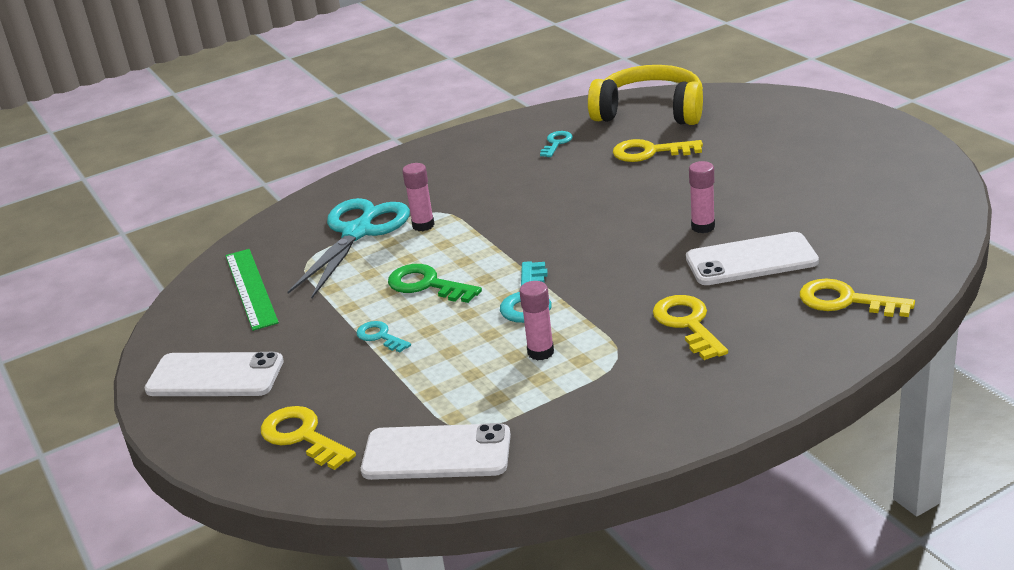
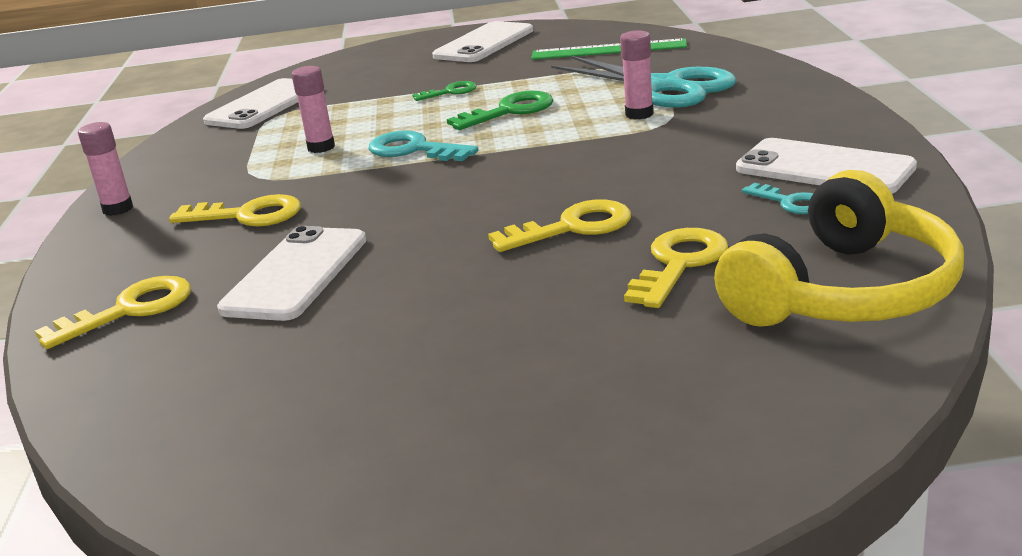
camera: 115 degrees right, 5 degrees down
yellow key [261,406,356,470] -> yellow key moved to [488,199,631,252]
turquoise key [356,321,411,353] -> green key [412,81,477,101]
pink glue stick [689,161,715,233] -> pink glue stick moved to [78,122,133,216]
none -> white phone [736,138,917,194]

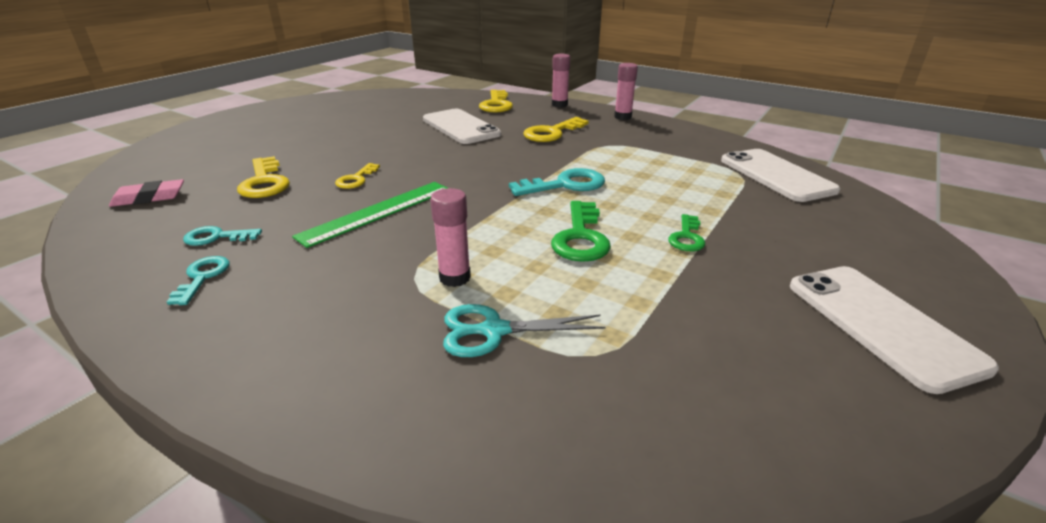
camera: 125 degrees right, 5 degrees up
pink glue stick [292,66,335,153] -> pink glue stick moved to [552,54,570,107]
yellow key [488,199,631,252] -> yellow key [335,163,380,189], size x0.62
green ruler [531,38,687,60] -> green ruler moved to [292,182,447,248]
turquoise scissors [551,56,736,108] -> turquoise scissors [443,304,606,357], size x0.57
yellow headphones [714,170,964,327] -> pink eraser [109,179,184,207]
white phone [736,138,917,194] -> turquoise key [167,256,230,305]

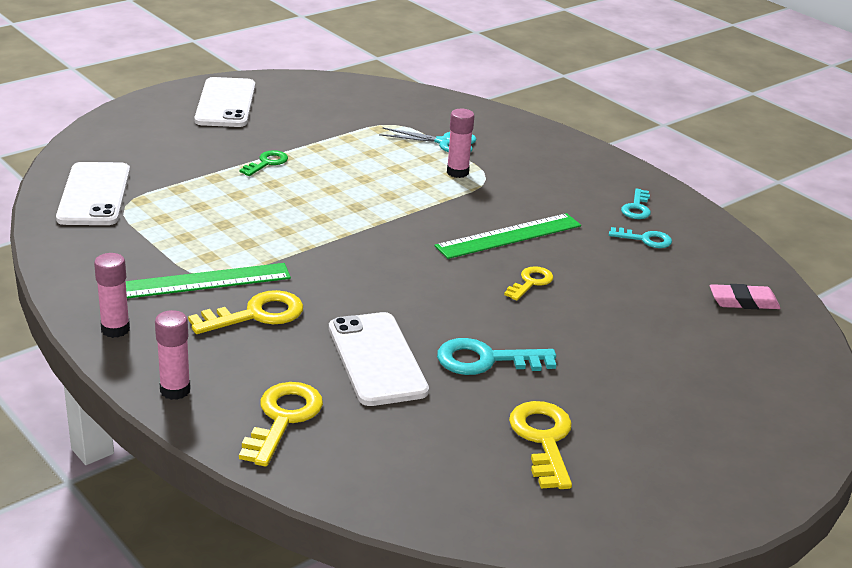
camera: 165 degrees left, 0 degrees up
yellow key [237,156,290,198] -> yellow key moved to [509,401,572,489]
turquoise key [509,168,605,196] -> turquoise key moved to [437,338,556,375]
green key [551,201,611,262] -> none
none -> green ruler [126,263,291,299]

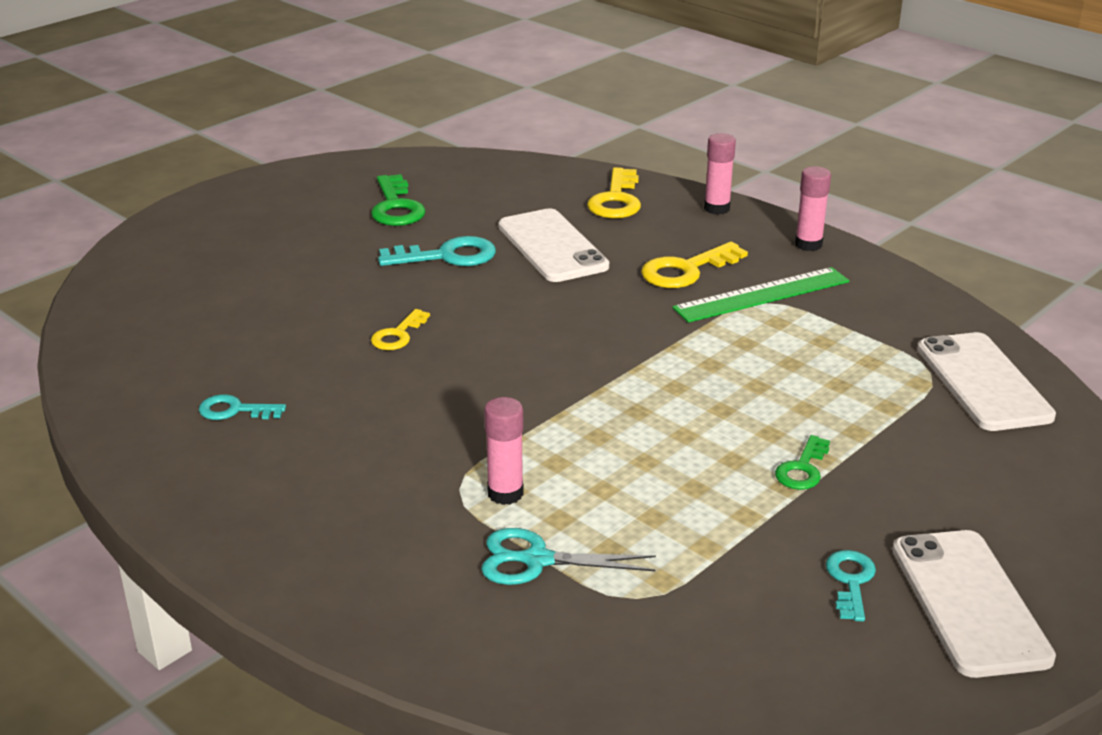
camera: 175 degrees right, 0 degrees up
green ruler [434,213,581,259] -> none
yellow key [509,401,572,489] -> green key [371,174,426,226]
turquoise key [621,189,651,219] -> turquoise key moved to [826,550,876,621]
pink eraser [710,284,780,309] -> none

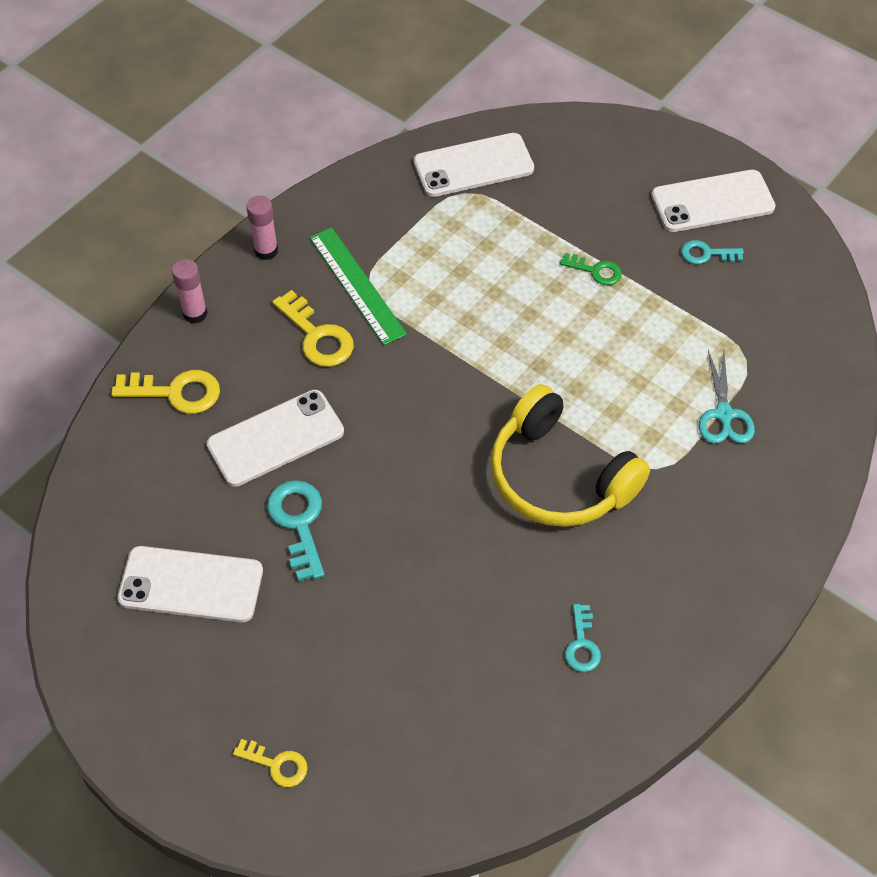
camera: 95 degrees left, 25 degrees up
green key [371,174,426,226] -> white phone [117,546,263,622]
yellow key [371,309,430,350] -> yellow key moved to [233,739,308,787]
pink glue stick [484,397,524,505] -> none
none -> yellow headphones [491,384,650,527]

